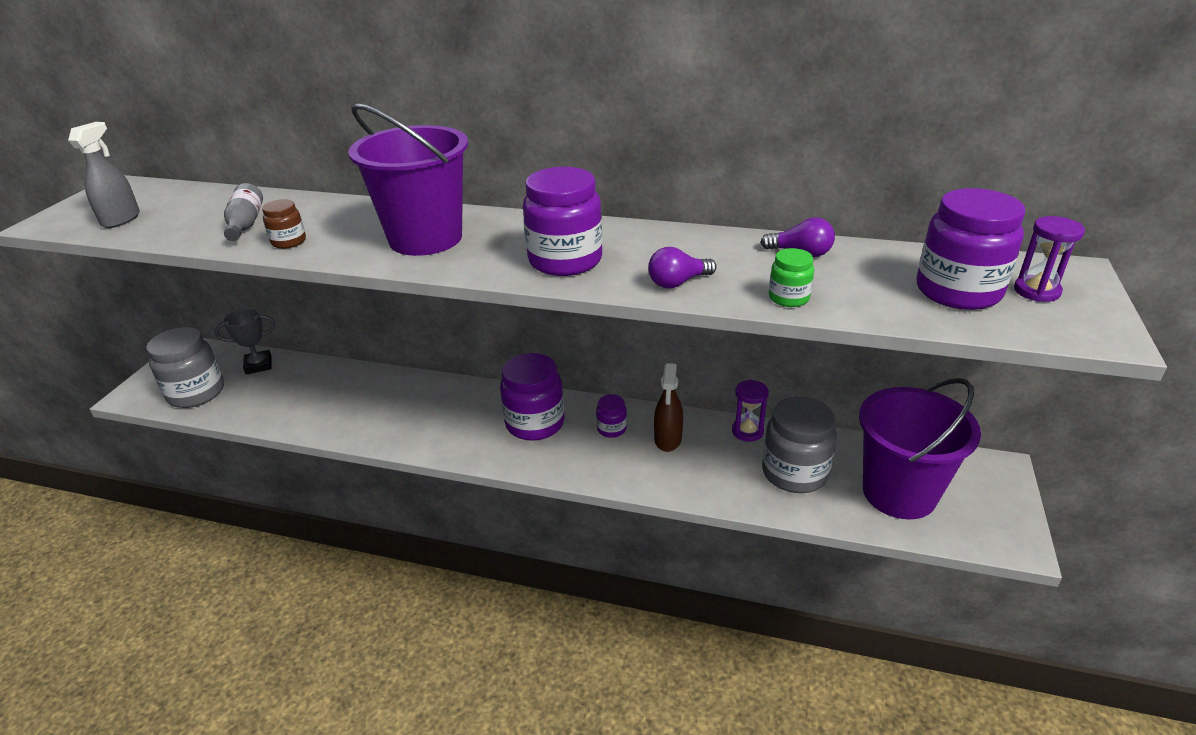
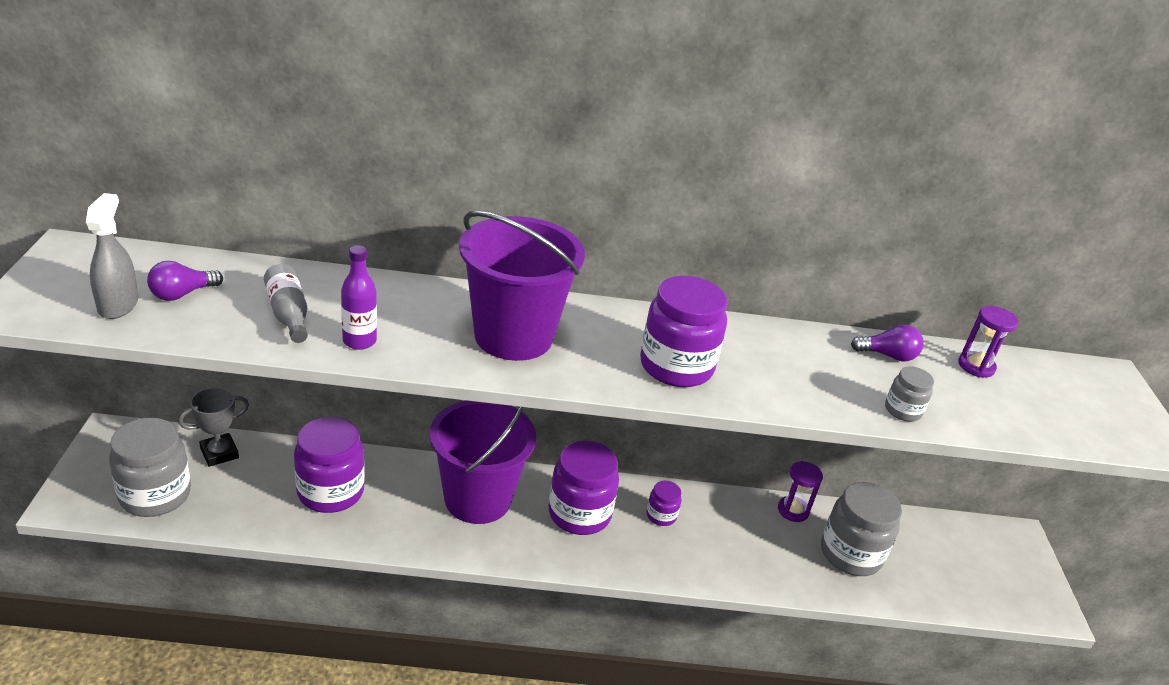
camera: 20 degrees left, 0 degrees up
brown jar [262,199,306,249] -> purple bottle [341,245,377,350]
purple light bulb [648,247,716,288] -> purple light bulb moved to [147,261,223,301]
brown spray bottle [654,363,683,452] -> none
green jar [769,248,814,307] -> grey jar [885,366,934,422]
purple bucket [859,378,981,519] -> purple bucket moved to [430,401,536,524]
purple jar [917,188,1025,310] -> purple jar moved to [294,417,365,513]
purple hourglass [1014,216,1085,302] -> purple hourglass moved to [958,306,1018,378]

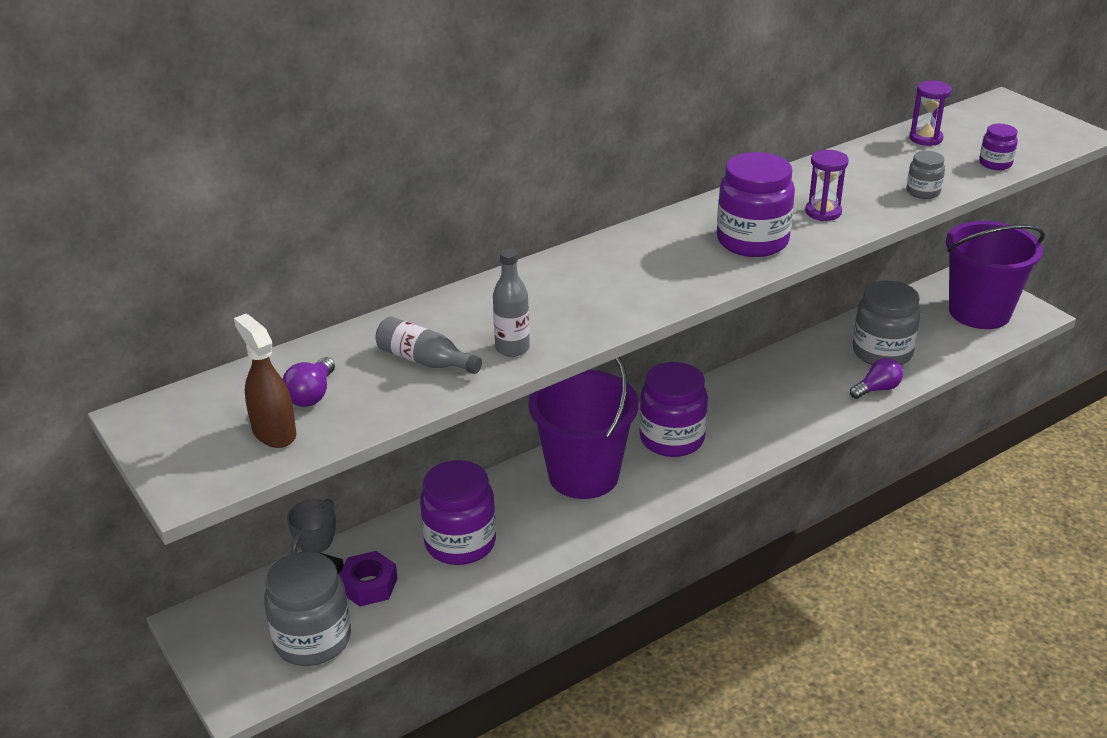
camera: 30 degrees left, 0 degrees up
grey spray bottle [86,193,138,319] -> brown spray bottle [234,314,296,448]
purple bottle [341,245,377,350] -> grey bottle [493,249,530,357]
purple bucket [459,211,585,361] -> purple bucket moved to [946,221,1045,329]
purple jar [646,481,682,526] -> purple jar moved to [979,124,1018,170]
purple hourglass [778,461,823,522] -> purple hourglass moved to [805,150,849,221]
purple light bulb [851,324,924,362] -> purple light bulb moved to [850,358,903,399]
none -> purple nut [339,551,398,607]

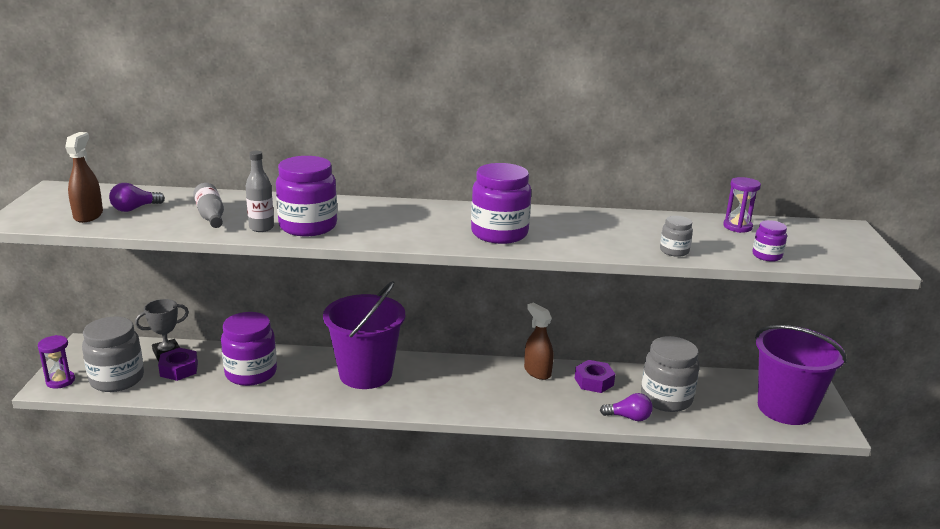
camera: 35 degrees right, 10 degrees down
purple jar [639,362,708,457] -> purple jar moved to [276,156,337,236]
purple hourglass [805,150,849,221] -> purple hourglass moved to [38,335,75,389]
none -> brown spray bottle [524,302,554,380]
none -> purple nut [575,360,615,393]

